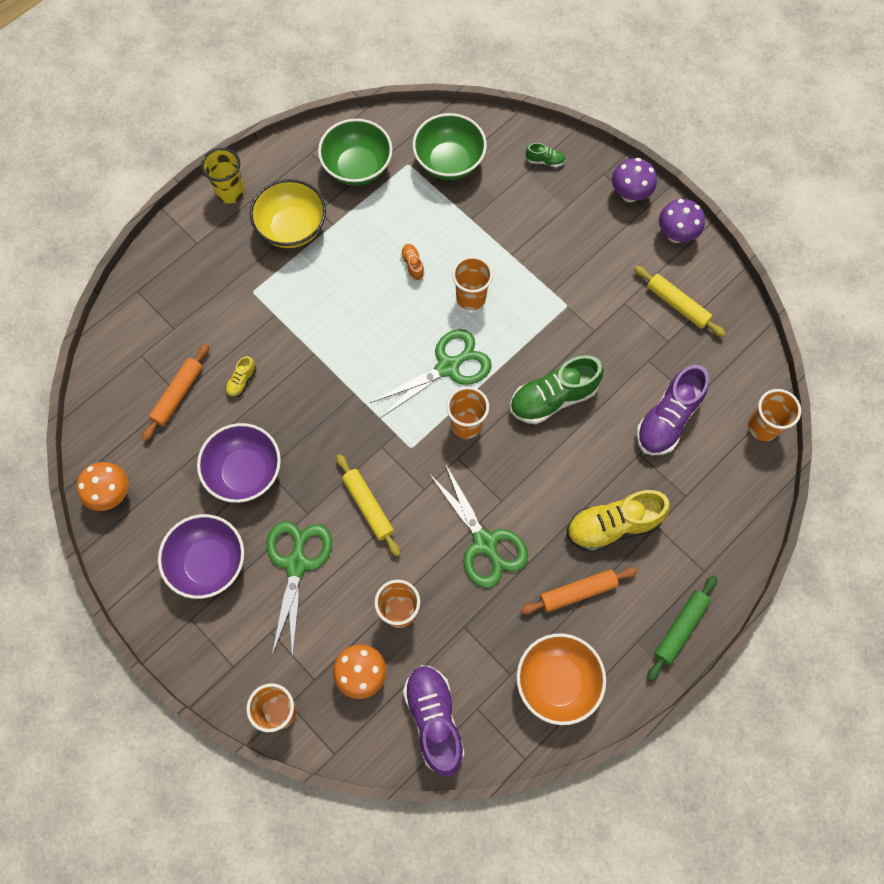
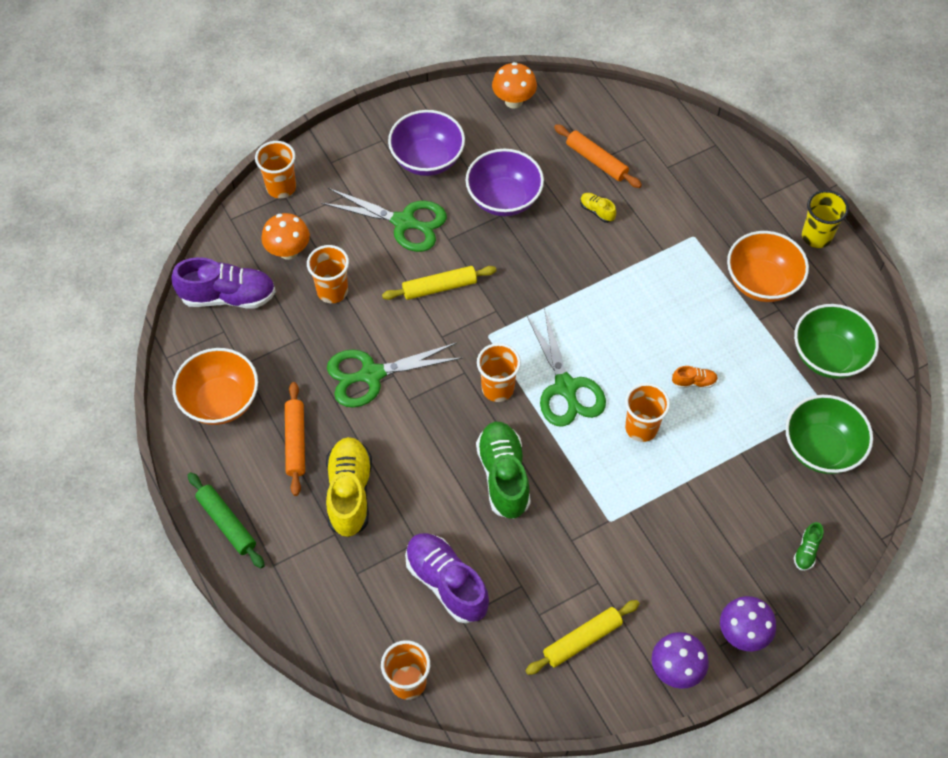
camera: 105 degrees right, 10 degrees down
yellow bowl [250,179,326,248] -> orange bowl [727,231,809,302]

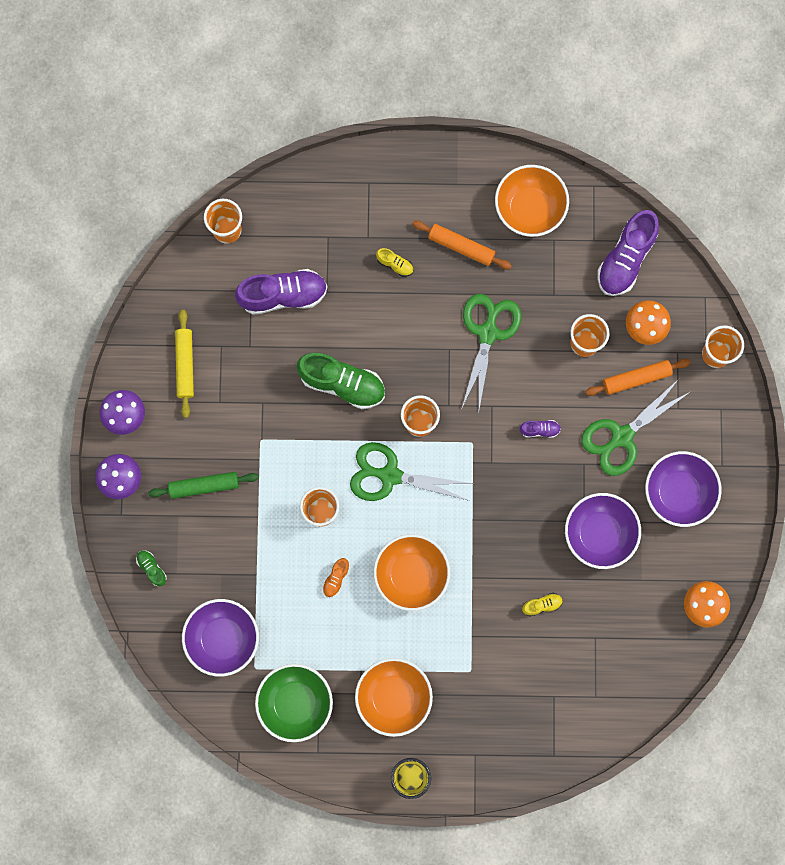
camera: 120 degrees right, 20 degrees up
green rolling pin [188,472,265,568] -> green rolling pin moved to [148,472,259,499]
yellow shoe [326,437,372,537] -> yellow shoe [376,248,413,277], size x0.45
yellow rolling pin [382,266,497,300] -> purple shoe [520,420,561,438]
orange rolling pin [554,124,642,188] -> orange rolling pin moved to [585,359,691,396]
green bowl [785,395,873,474] -> purple bowl [182,599,259,677]
none -> orange bowl [374,534,450,611]

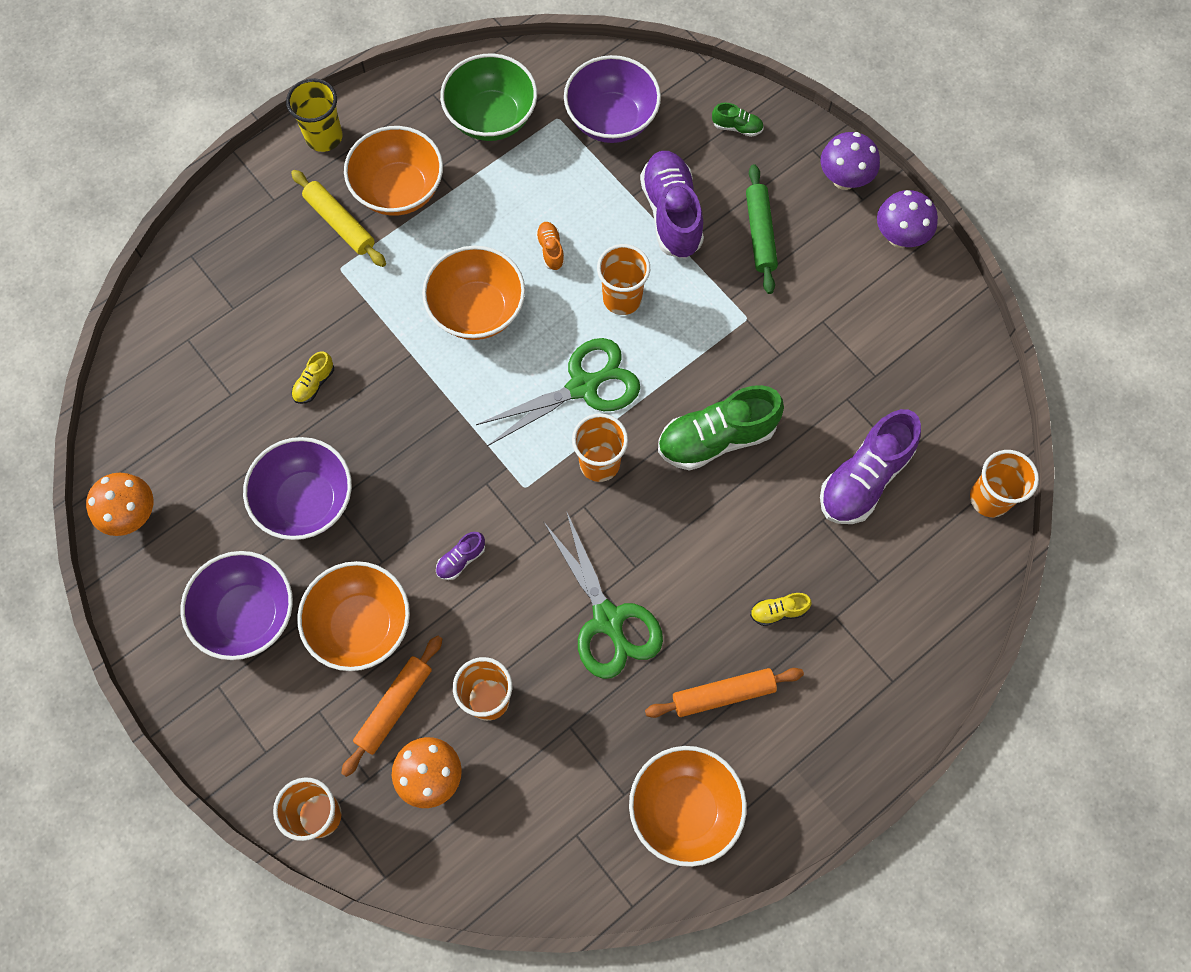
camera: 140 degrees right, 10 degrees down
green rolling pin [148,472,259,499] -> green rolling pin turned 45 degrees counterclockwise [746,164,778,294]
yellow rolling pin [175,310,194,418] -> yellow rolling pin moved to [291,170,386,267]
green scissors [581,379,690,476] -> orange bowl [297,561,410,671]
purple shoe [597,210,659,296] -> purple shoe moved to [640,151,704,259]

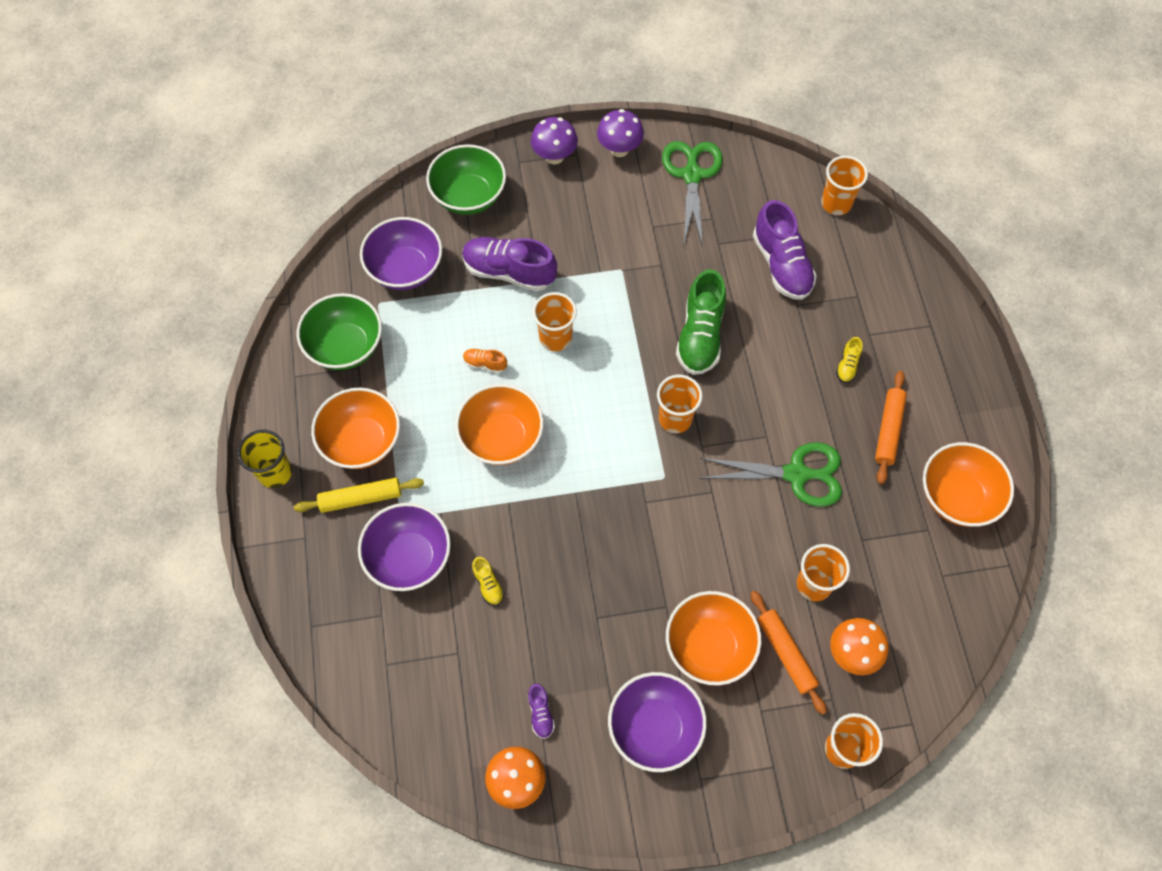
camera: 60 degrees left, 5 degrees down
purple bowl [243,437,352,540] -> purple bowl moved to [358,503,451,591]
purple shoe [436,532,485,580] -> purple shoe moved to [528,684,555,739]
green scissors [476,338,640,446] -> green scissors moved to [662,141,723,248]
green shoe [712,102,764,137] -> green bowl [426,144,506,215]
green rolling pin [746,164,778,294] -> none

